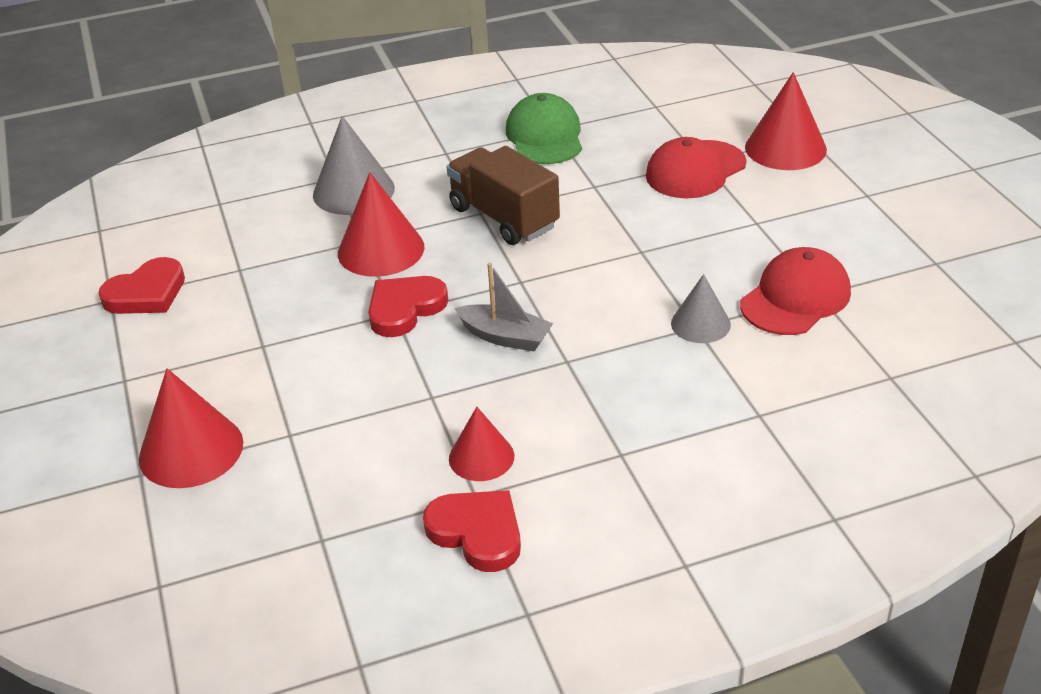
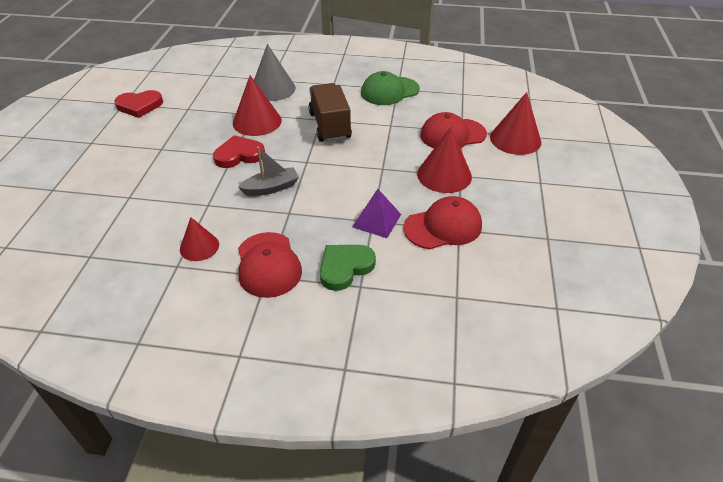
camera: 25 degrees right, 5 degrees up
red cone [139,368,243,488] -> red cone moved to [417,127,472,193]
red heart [423,490,521,572] -> none
grey boat [455,263,553,352] -> grey boat turned 75 degrees counterclockwise [238,147,299,196]
green cap [506,93,582,164] -> green cap turned 135 degrees counterclockwise [361,71,420,105]
grey cone [671,274,731,343] -> purple pyramid [352,189,401,238]
none -> red cap [238,232,302,298]
none -> green heart [320,245,376,291]

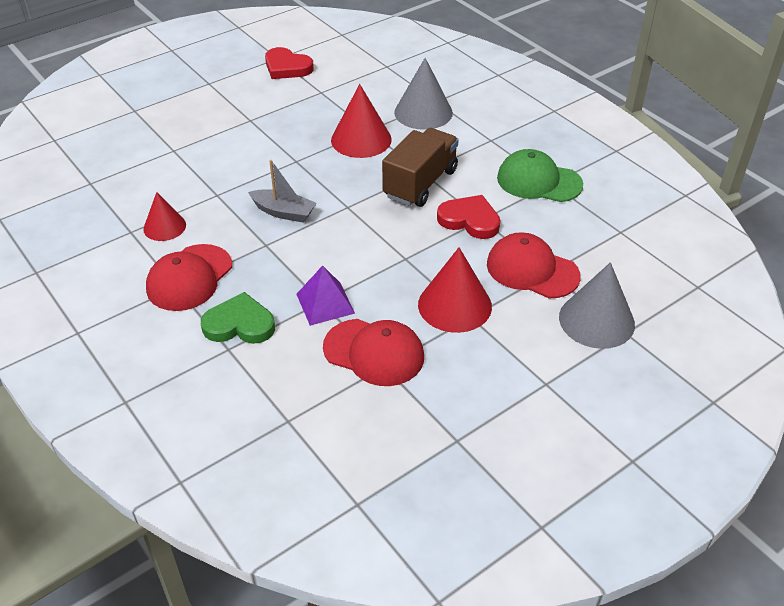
camera: 45 degrees right, 0 degrees up
red heart [213,135,265,168] -> red heart moved to [437,195,501,239]
red cone [490,92,541,155] -> grey cone [559,262,635,349]

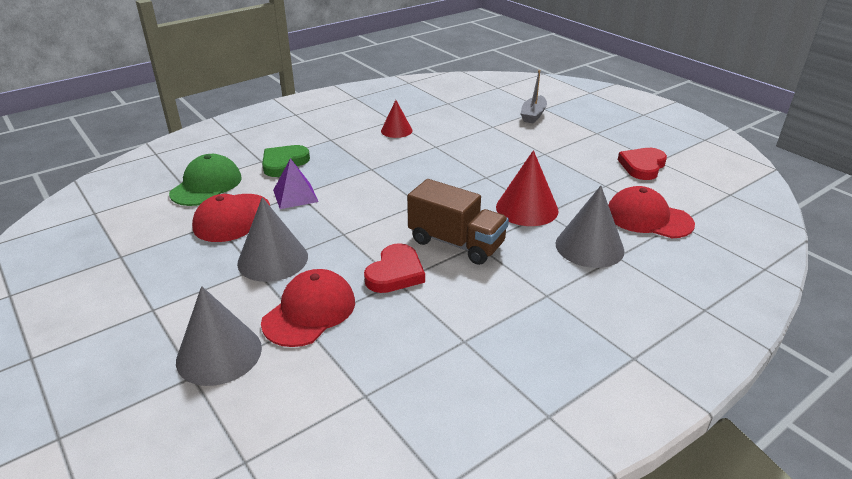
camera: 90 degrees right, 10 degrees down
red cap [146,244,232,311] -> red cap moved to [608,186,695,238]
green heart [201,292,275,344] -> green heart turned 150 degrees counterclockwise [262,145,310,177]
grey boat [248,160,316,223] -> grey boat moved to [520,70,547,123]
red cone [418,248,492,333] -> grey cone [237,197,308,282]
green cap [497,149,583,202] -> green cap moved to [169,154,242,206]

